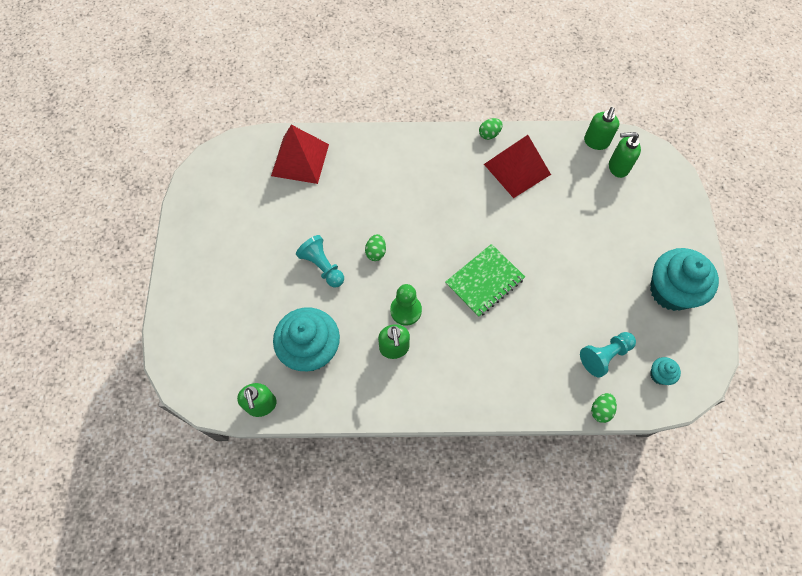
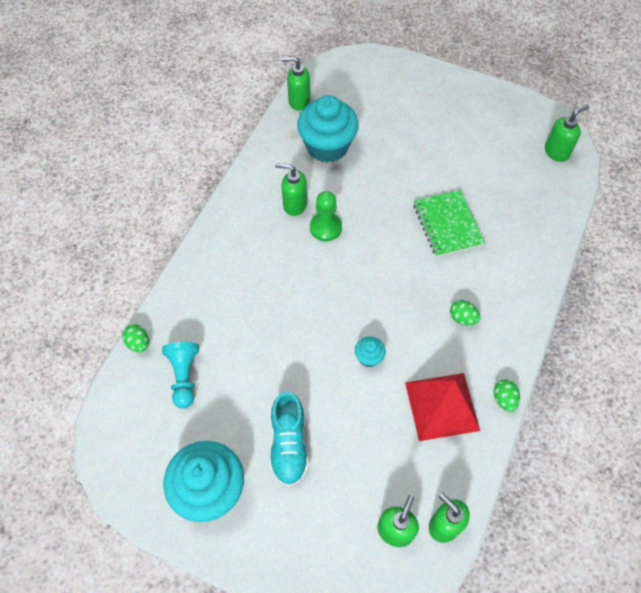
camera: 115 degrees right, 5 degrees down
red pyramid [271,125,329,184] -> none
turquoise pawn [296,235,344,288] -> none
green egg [365,234,386,261] -> green egg moved to [450,300,481,325]
green notebook [445,244,525,317] -> green notebook moved to [413,190,485,257]
turquoise cupcake [650,357,681,385] -> turquoise cupcake moved to [355,336,386,367]
none -> turquoise shoe [270,391,309,487]
none -> green soap dispenser [545,104,589,162]

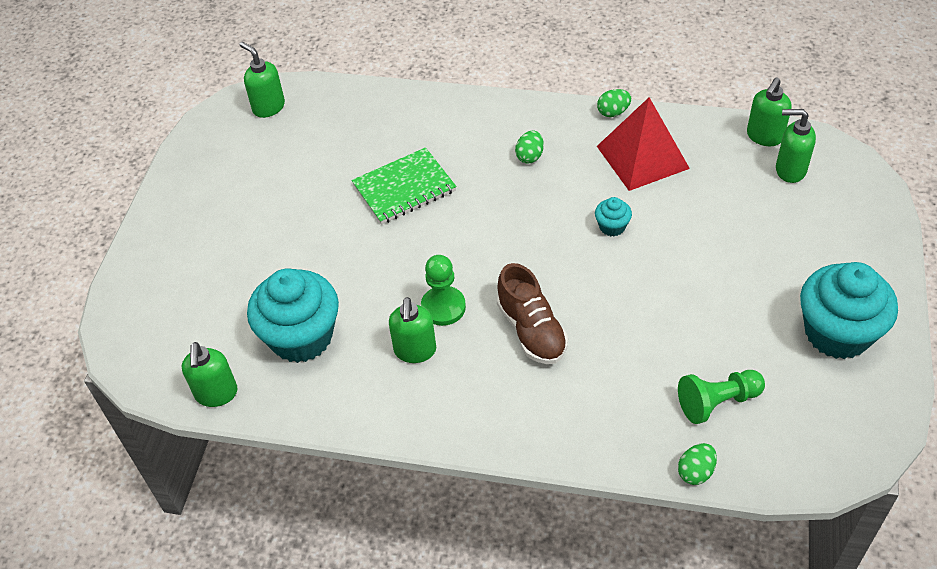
camera: 100 degrees left, 10 degrees down
turquoise pawn [162,342,199,408] -> green pawn [678,370,765,424]
turquoise shoe [270,391,309,487] -> none
none -> brown shoe [497,263,568,364]

